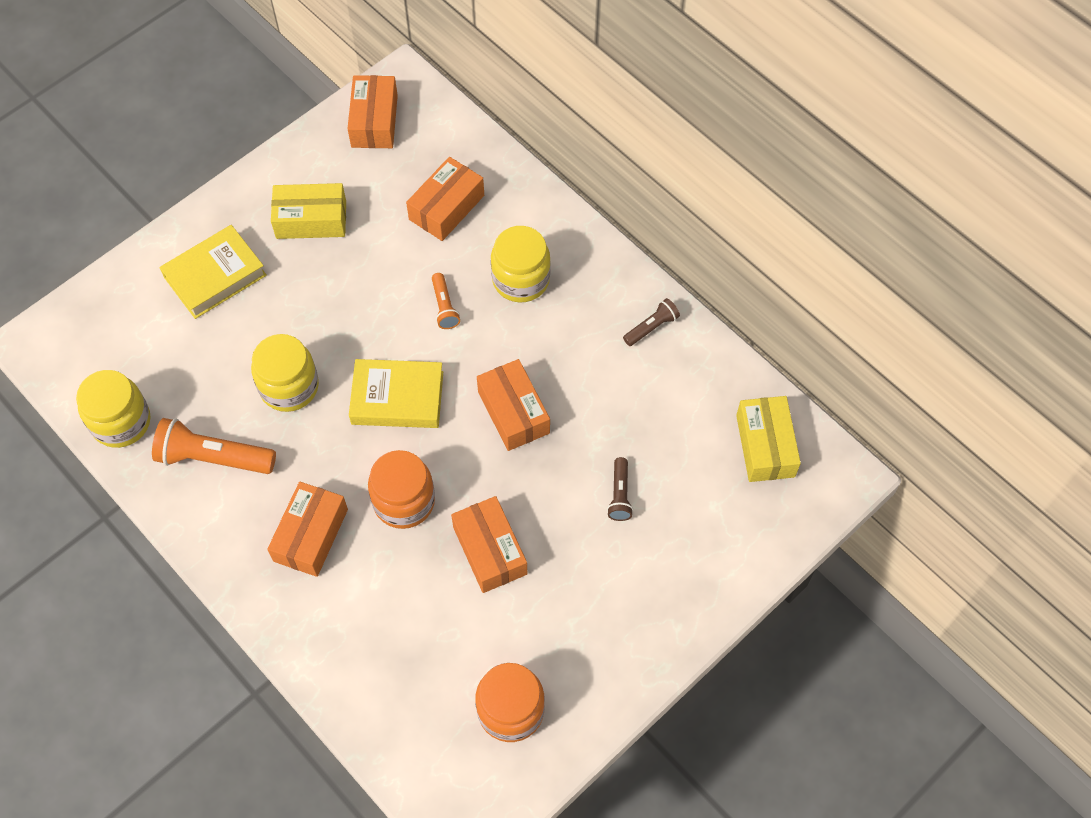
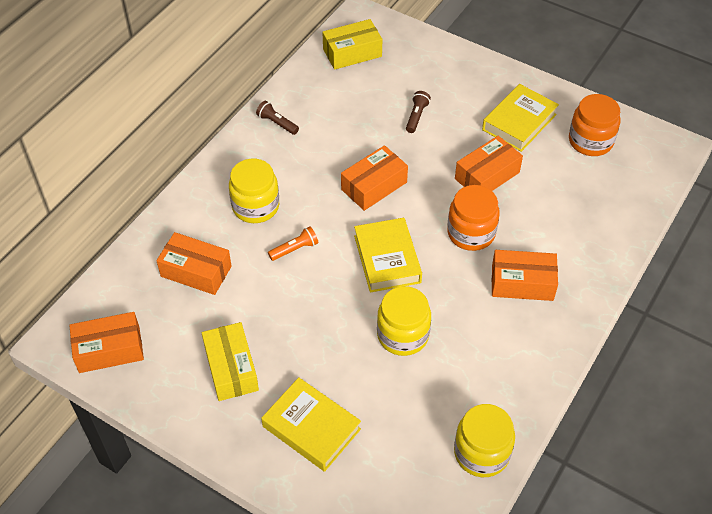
camera: 105 degrees left, 10 degrees down
orange flashlight [152,418,276,474] -> none
brown flashlight [607,457,633,521] -> brown flashlight turned 60 degrees counterclockwise [406,91,431,133]
none -> yellow book [482,84,559,152]

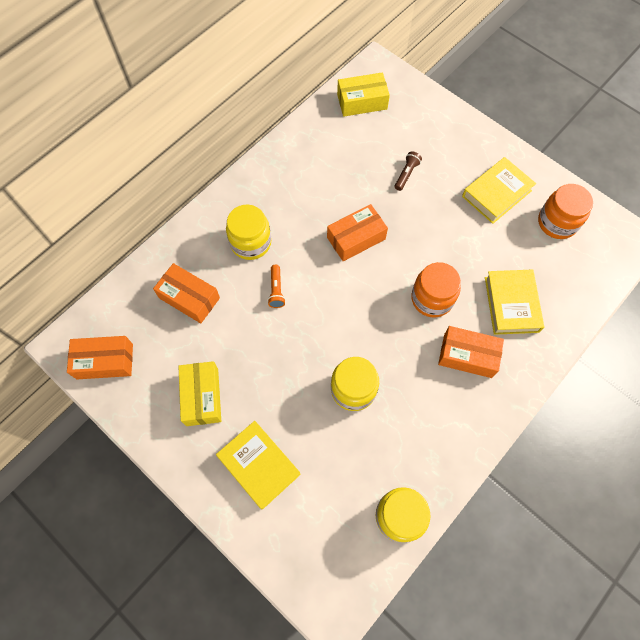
camera: 10 degrees right, 15 degrees up
brown flashlight [256,101,299,135] -> none
orange flashlight [268,227,318,261] -> orange flashlight turned 105 degrees clockwise [267,265,286,308]
yellow book [354,218,422,293] -> yellow book moved to [485,269,544,335]
orange box [455,136,523,191] -> none

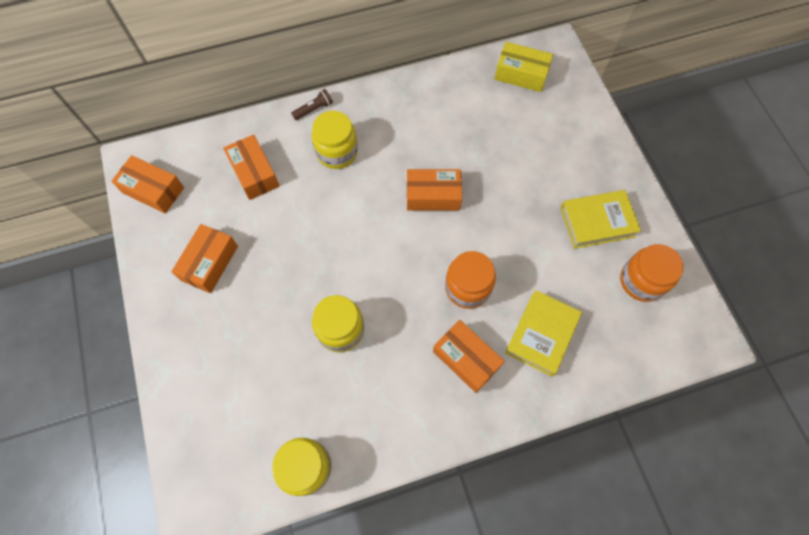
camera: 30 degrees right, 0 degrees up
yellow box [178,361,221,426] -> orange box [171,224,238,293]
yellow book [216,421,301,510] -> none
orange flashlight [267,265,286,308] -> none
brown flashlight [395,151,422,191] -> brown flashlight moved to [291,89,333,120]

